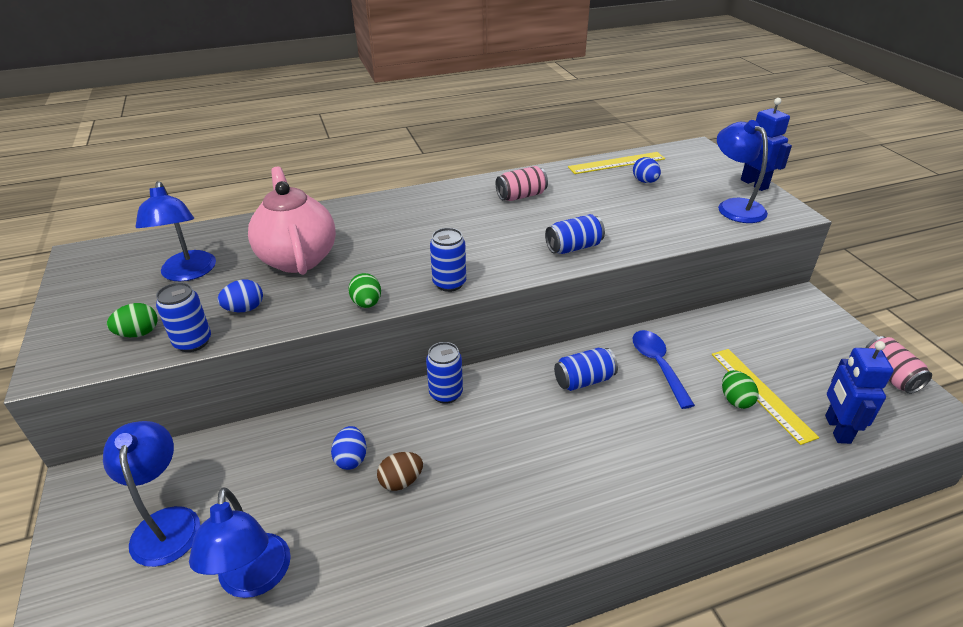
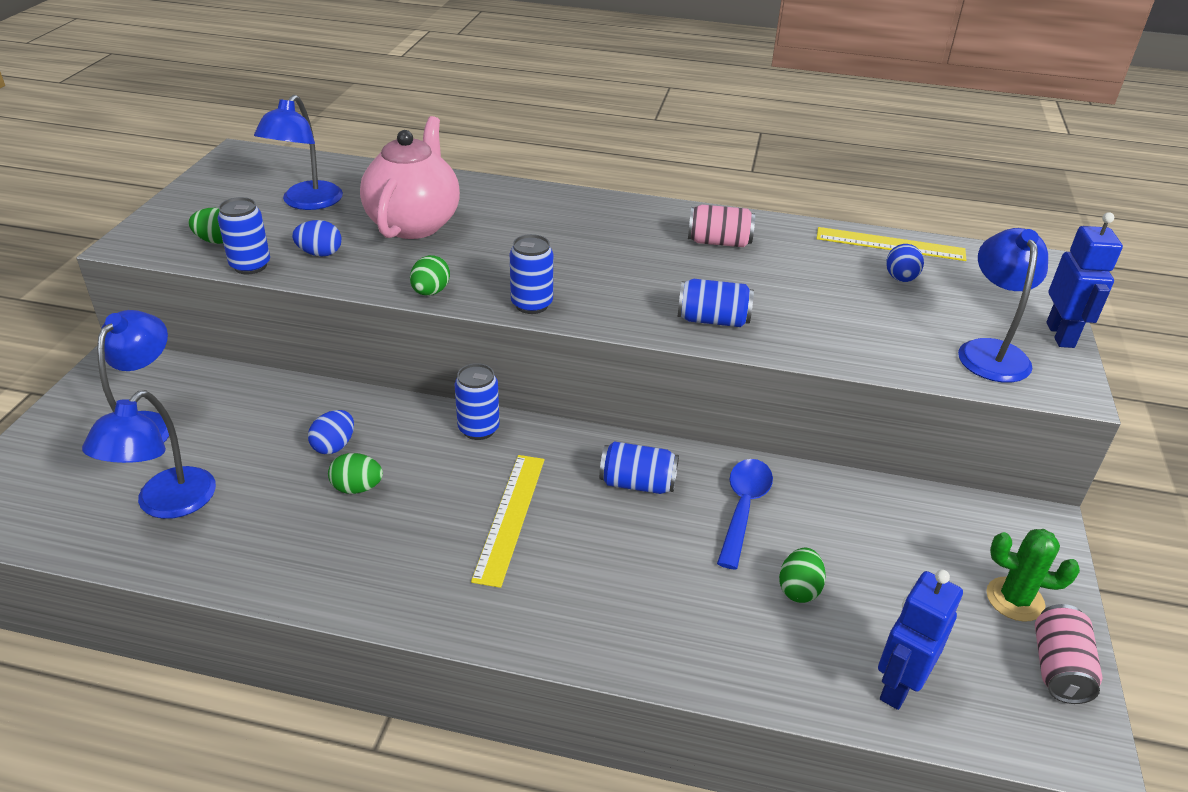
camera: 30 degrees right, 0 degrees up
brown egg [377,452,423,491] -> green egg [328,453,383,494]
yellow ruler [712,349,819,445] -> yellow ruler moved to [471,455,545,588]
none -> green cactus [986,529,1080,622]

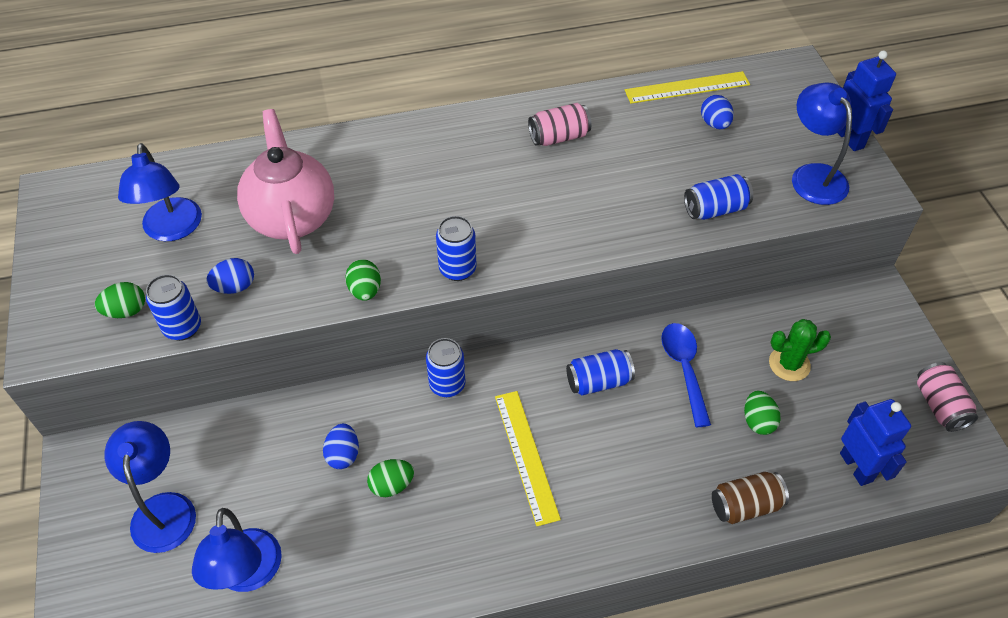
camera: 25 degrees left, 15 degrees up
blue can [678,279,754,327] -> blue can moved to [684,174,753,220]
blue robot [878,570,963,710] -> blue robot turned 150 degrees clockwise [840,399,911,486]
green cactus [986,529,1080,622] -> green cactus moved to [769,319,831,381]
none -> brown can [712,472,789,524]

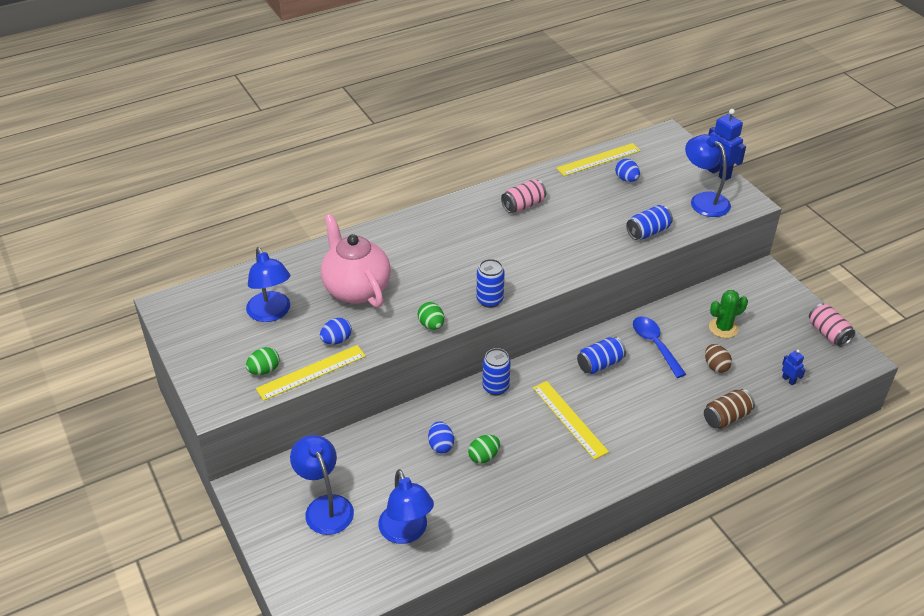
camera: 15 degrees left, 10 degrees down
blue can [146,274,201,341] -> yellow ruler [256,345,366,401]
green egg [744,391,780,435] -> brown egg [705,344,732,373]
blue robot [840,399,911,486] -> blue robot [782,350,805,385], size x0.51

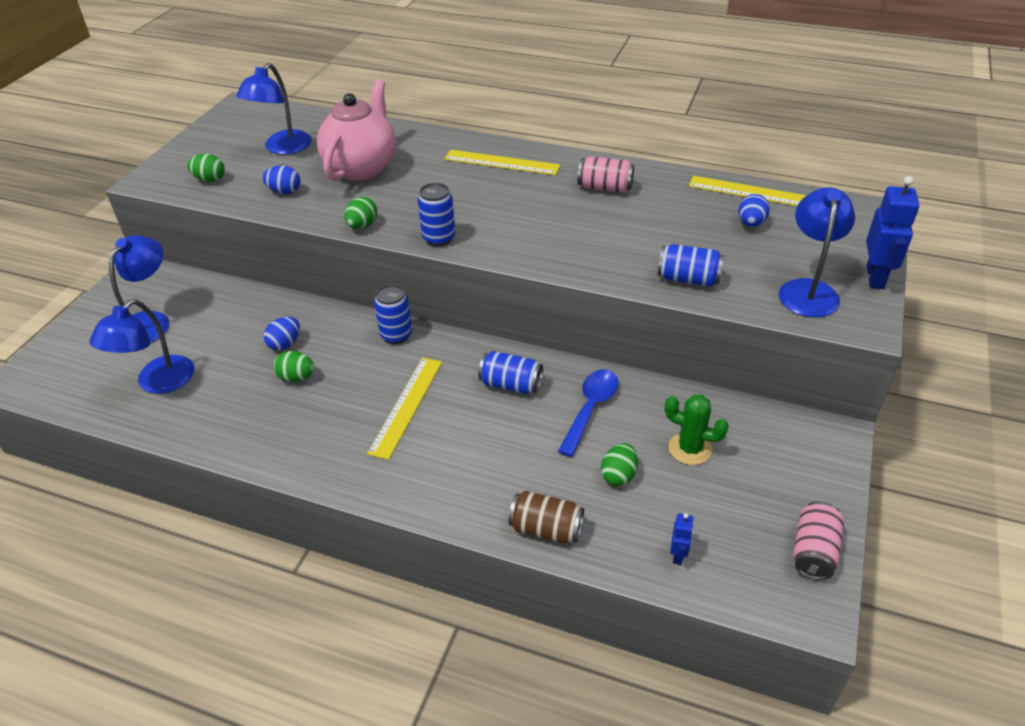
camera: 50 degrees right, 0 degrees up
yellow ruler [256,345,366,401] -> yellow ruler moved to [445,150,561,175]
brown egg [705,344,732,373] -> green egg [601,443,638,486]

